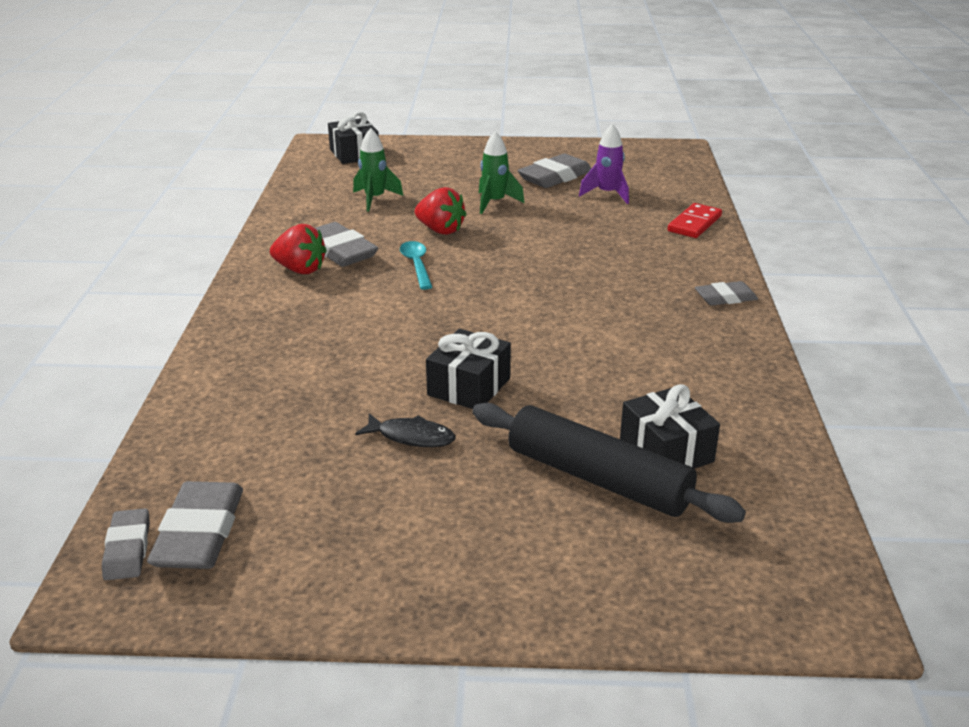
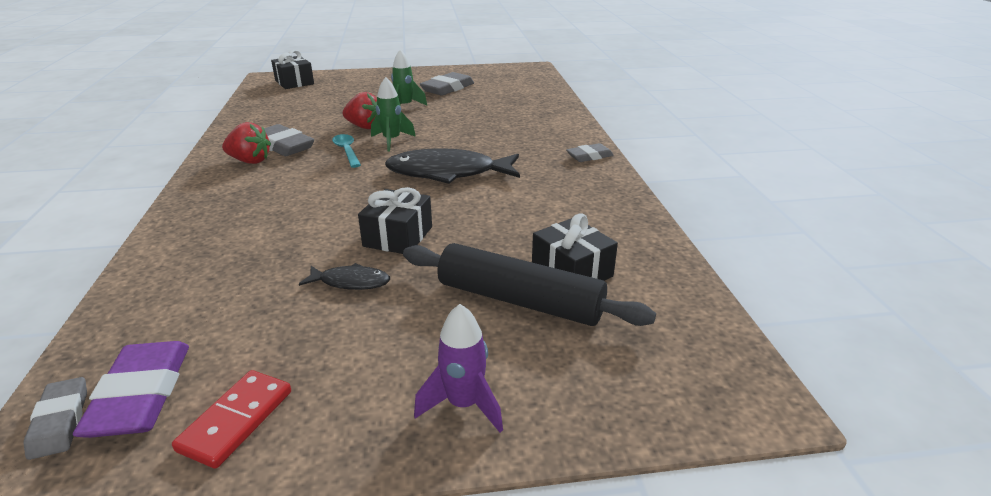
camera: 10 degrees left, 0 degrees up
grey eraser [147,481,243,569] -> purple eraser [73,341,189,438]
green rocket [353,128,403,212] -> green rocket moved to [371,77,416,152]
purple rocket [579,123,629,204] -> purple rocket moved to [414,304,503,433]
red domino [668,203,722,238] -> red domino moved to [172,370,291,469]
none -> black fish [385,148,520,184]

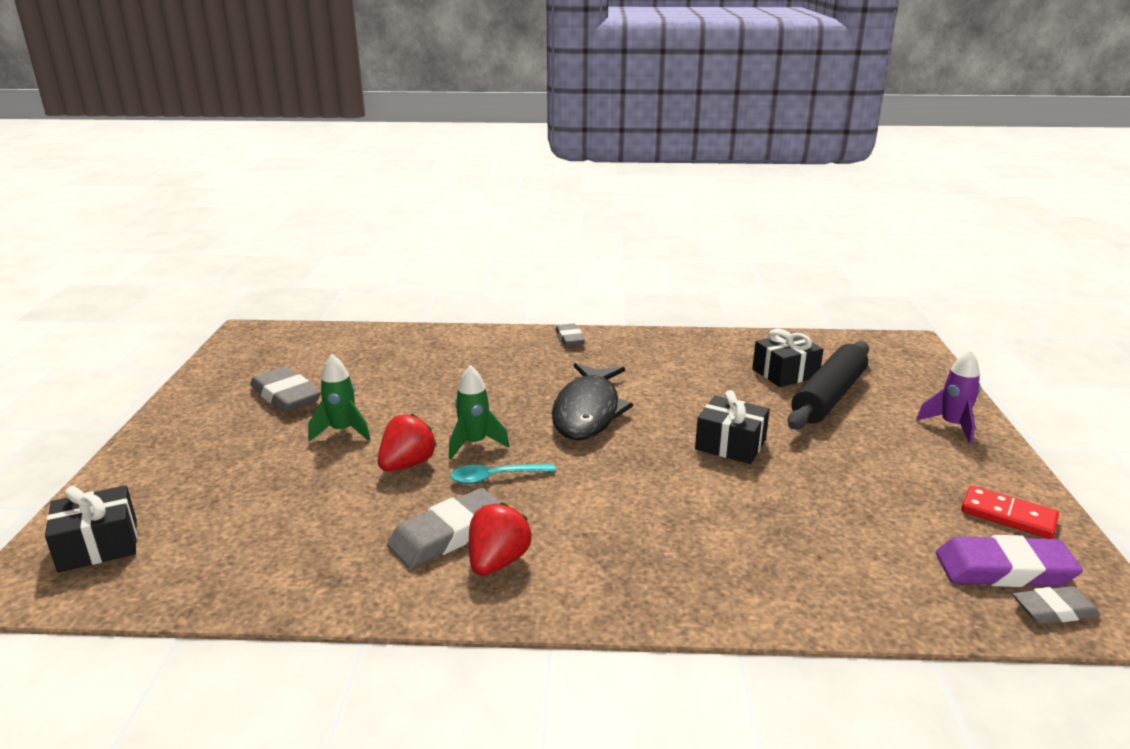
camera: 80 degrees left, 5 degrees down
black fish [299,263,390,290] -> none

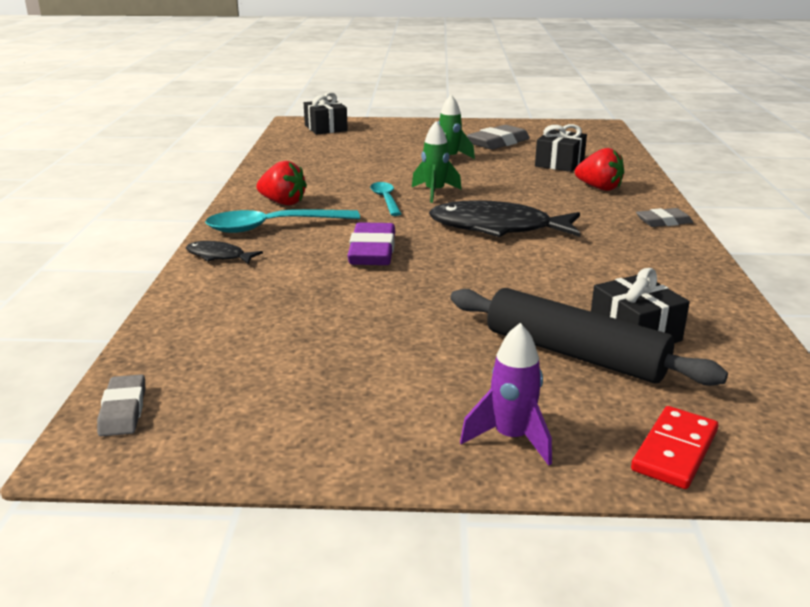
camera: 90 degrees right, 0 degrees up
red strawberry [378,413,437,471] -> red strawberry moved to [575,148,624,191]
grey eraser [387,488,502,568] -> none
black gift [695,390,770,464] -> black gift moved to [535,124,587,172]
purple eraser [936,535,1083,587] -> purple eraser moved to [347,222,395,265]
red domino [961,486,1059,539] -> red domino moved to [631,406,718,489]
none -> black fish [186,241,263,264]
none -> turquoise spoon [205,209,360,233]

